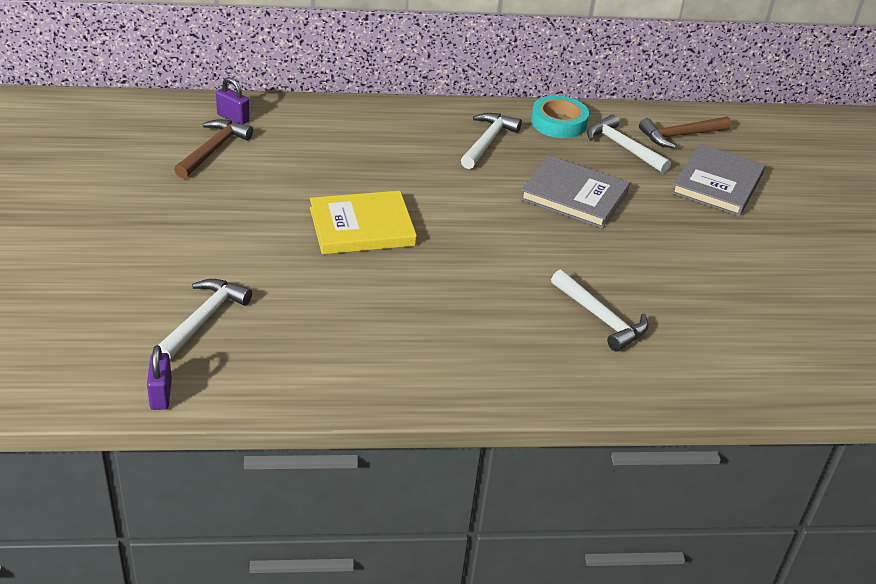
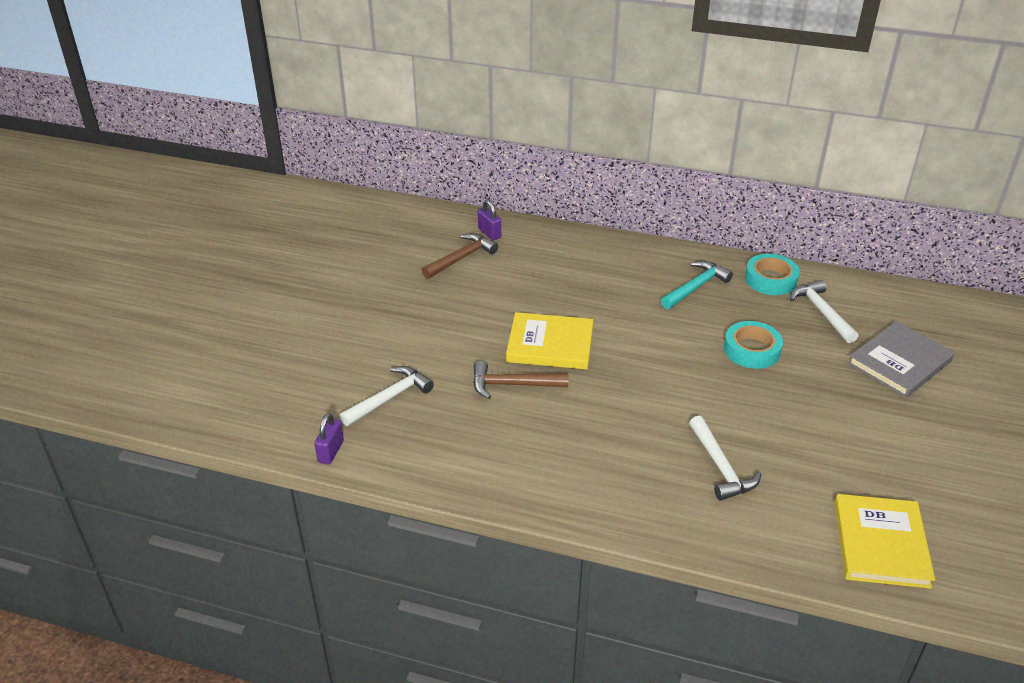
camera: 25 degrees right, 0 degrees up
white hammer [461,113,522,169] -> turquoise hammer [661,261,733,309]
grey book [520,156,630,229] -> turquoise tape [724,321,783,369]
brown hammer [639,116,731,148] -> brown hammer moved to [473,361,568,399]
none -> yellow book [835,494,935,589]

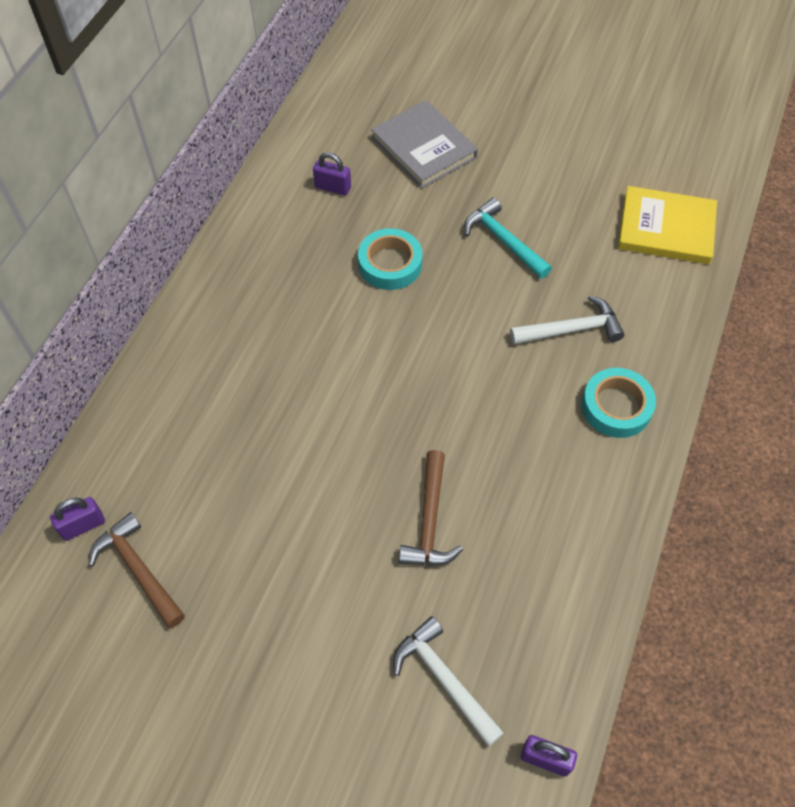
camera: 85 degrees left, 20 degrees up
yellow book [506,312,593,369] -> none
turquoise hammer [661,261,733,309] -> turquoise hammer moved to [464,198,552,279]
turquoise tape [745,254,800,295] -> turquoise tape moved to [582,368,656,438]
white hammer [790,280,858,343] -> purple padlock [313,152,351,196]

